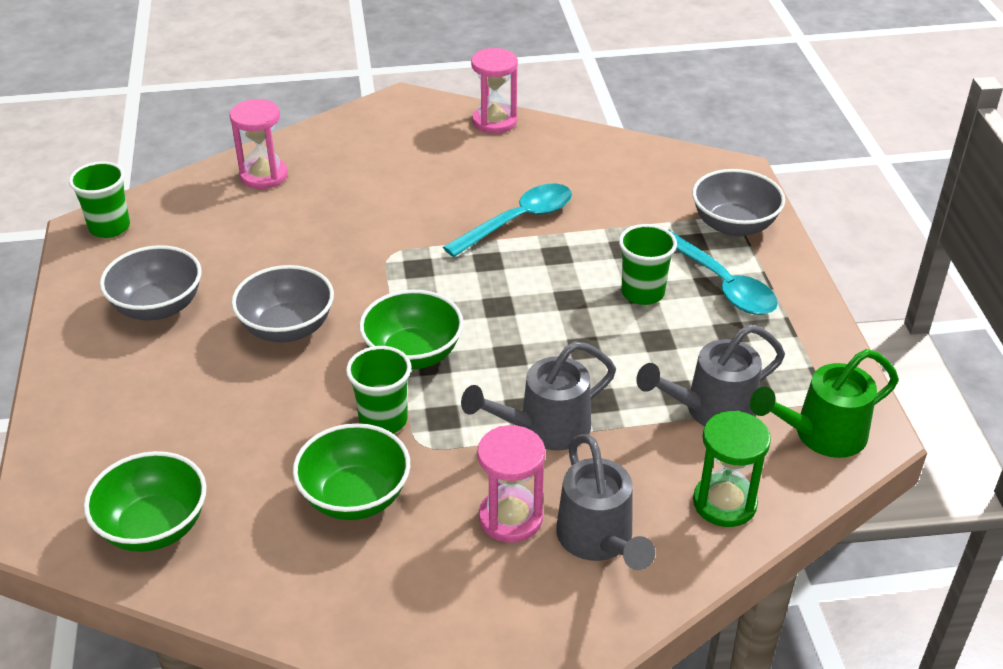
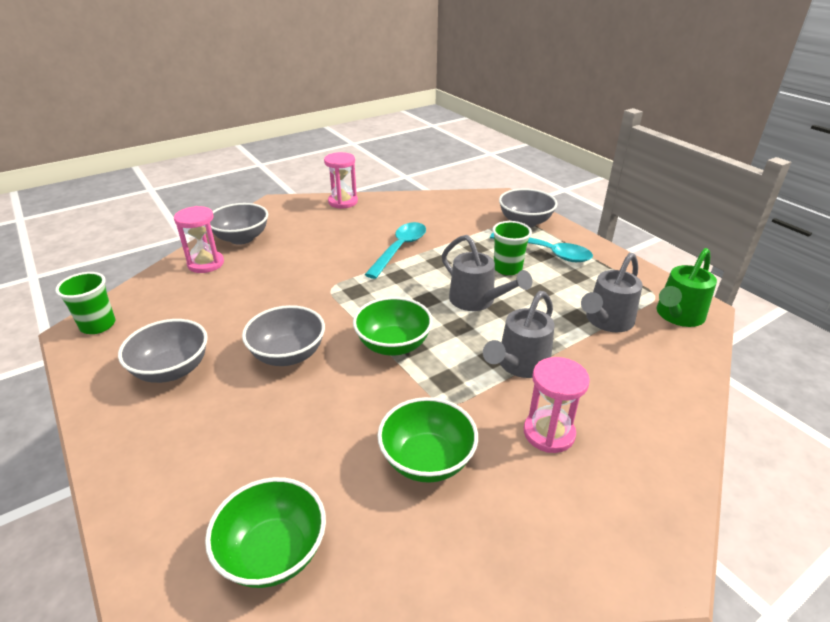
camera: 25 degrees left, 5 degrees down
green cup [346,346,412,433] -> none
grey watering can [556,434,655,570] -> grey watering can moved to [442,235,532,311]
green hourglass [693,411,771,527] -> none
none -> grey bowl [210,203,268,245]

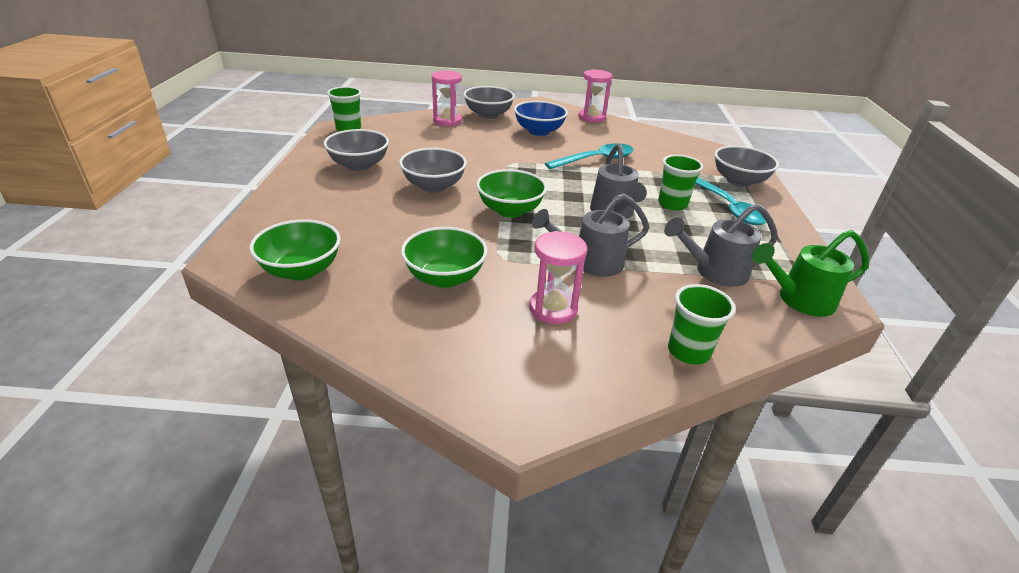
camera: 35 degrees right, 0 degrees up
none -> blue bowl [514,101,568,136]
none -> green cup [668,284,736,365]

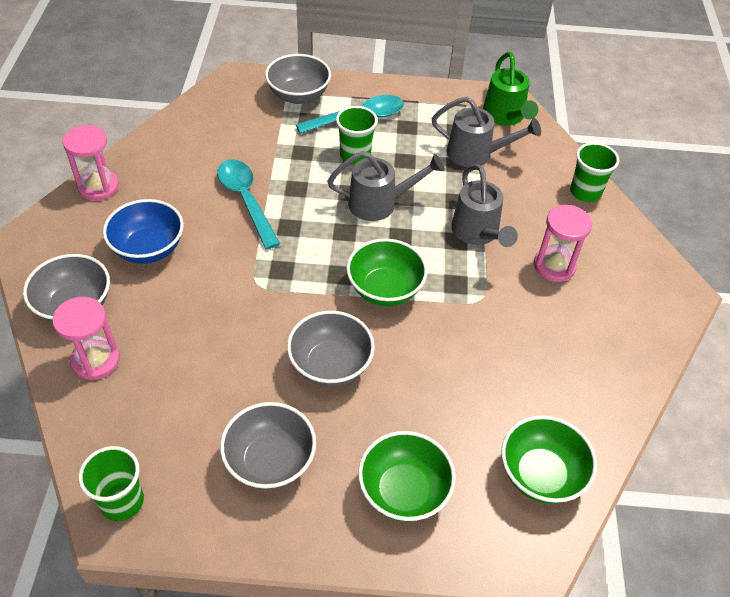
camera: 90 degrees left, 15 degrees up
green bowl [401,227,488,288] -> green bowl moved to [358,431,456,522]
grey watering can [664,204,778,287] -> grey watering can turned 60 degrees counterclockwise [432,96,541,167]

